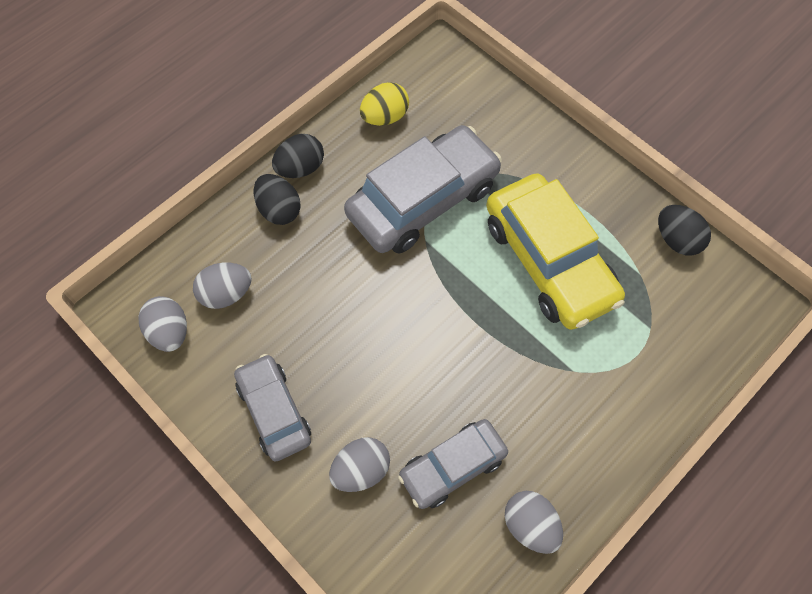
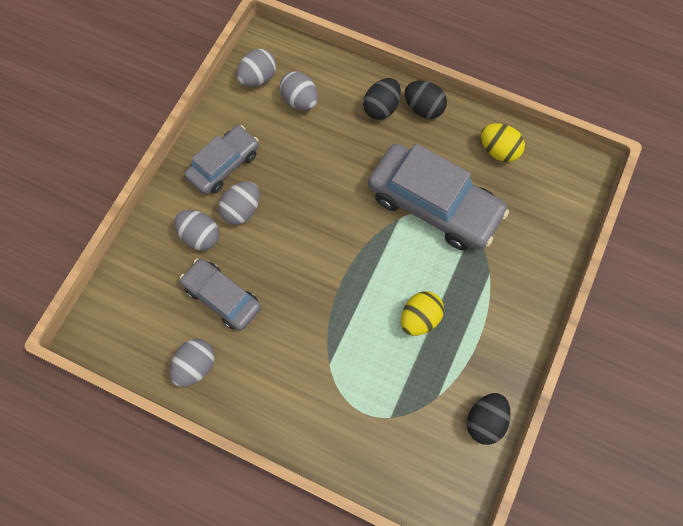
camera: 70 degrees right, 5 degrees up
yellow car [486,173,625,330] -> yellow egg [401,291,444,336]
none -> grey egg [218,181,260,225]

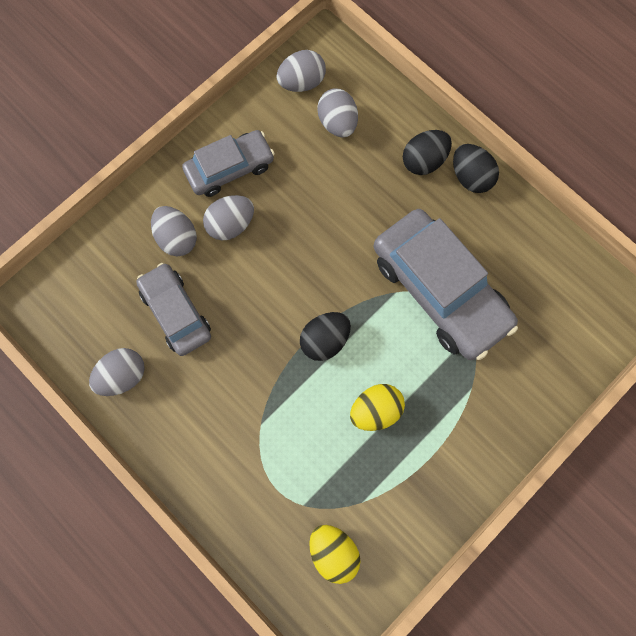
camera: 20 degrees right, 5 degrees up
black egg [467,393,511,445] -> black egg moved to [300,312,351,361]
yellow egg [481,123,525,162] -> yellow egg moved to [309,525,361,584]

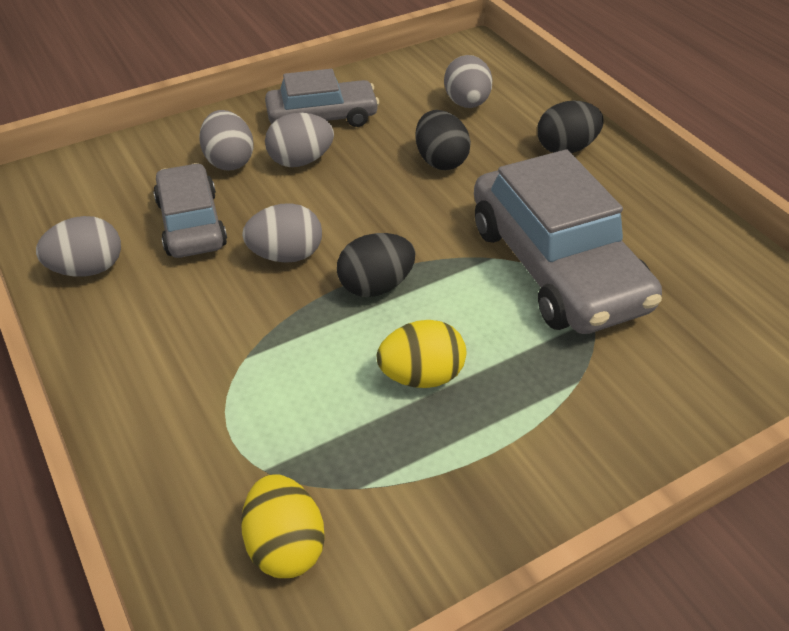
camera: 15 degrees right, 30 degrees down
grey egg [277,50,326,92] -> grey egg moved to [242,203,322,263]
black egg [453,144,499,193] -> black egg moved to [415,110,471,170]

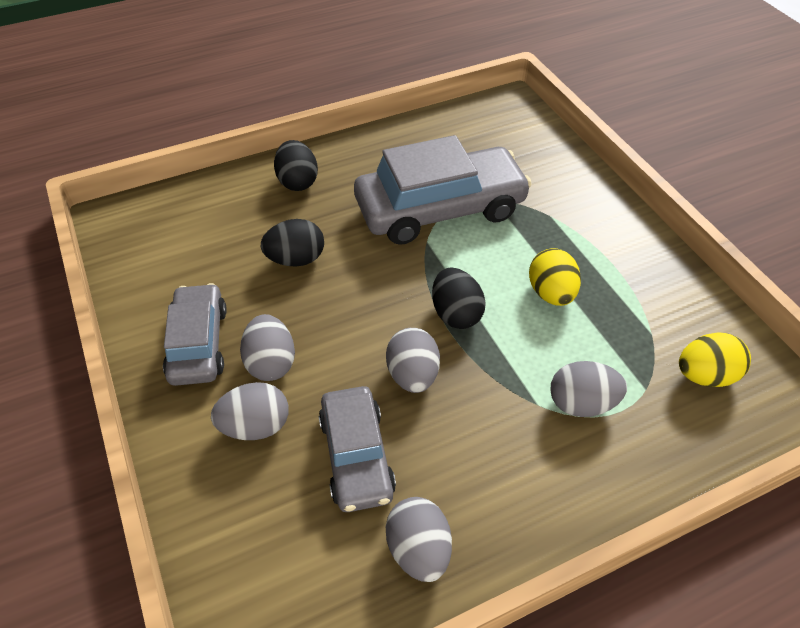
camera: 85 degrees left, 5 degrees up
grey car [153,163,227,258] -> grey car turned 90 degrees counterclockwise [319,386,396,512]
grey egg [444,55,492,108] -> grey egg moved to [551,361,627,417]

